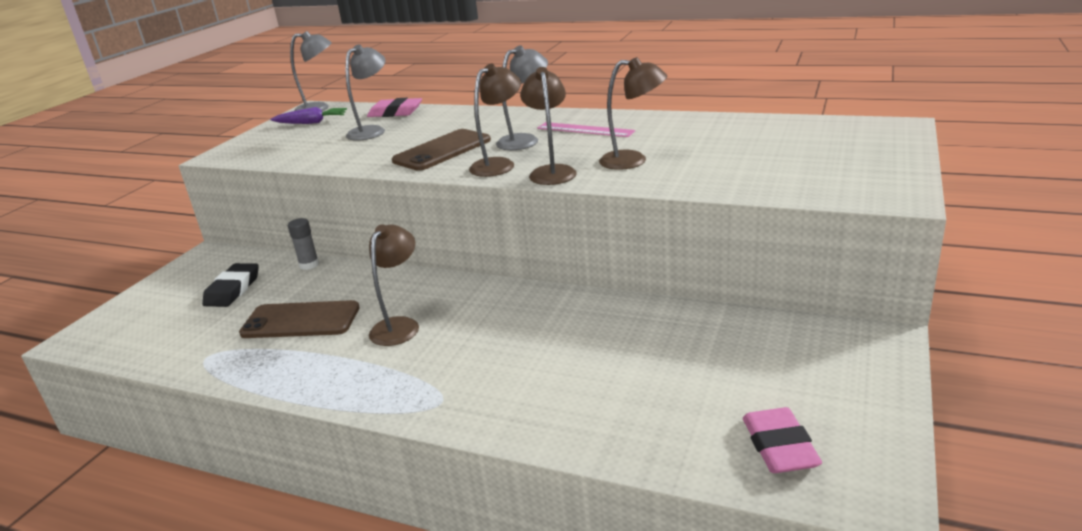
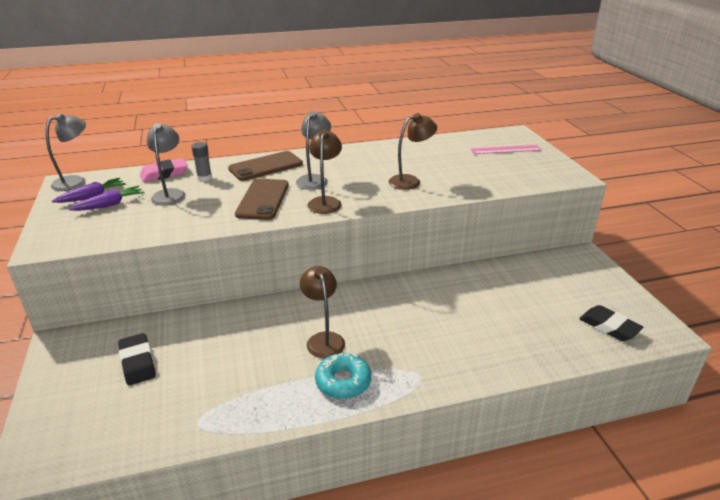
camera: 40 degrees left, 5 degrees up
brown phone [239,300,360,338] -> brown phone moved to [228,151,303,181]
grey glue stick [288,218,319,270] -> grey glue stick moved to [191,142,212,181]
brown lamp [520,67,577,185] -> none
pink ruler [537,122,635,137] -> pink ruler moved to [471,145,541,154]
pink eraser [743,407,822,473] -> black eraser [579,305,643,341]
none -> purple carrot [69,186,144,211]
none -> turquoise donut [315,353,371,399]

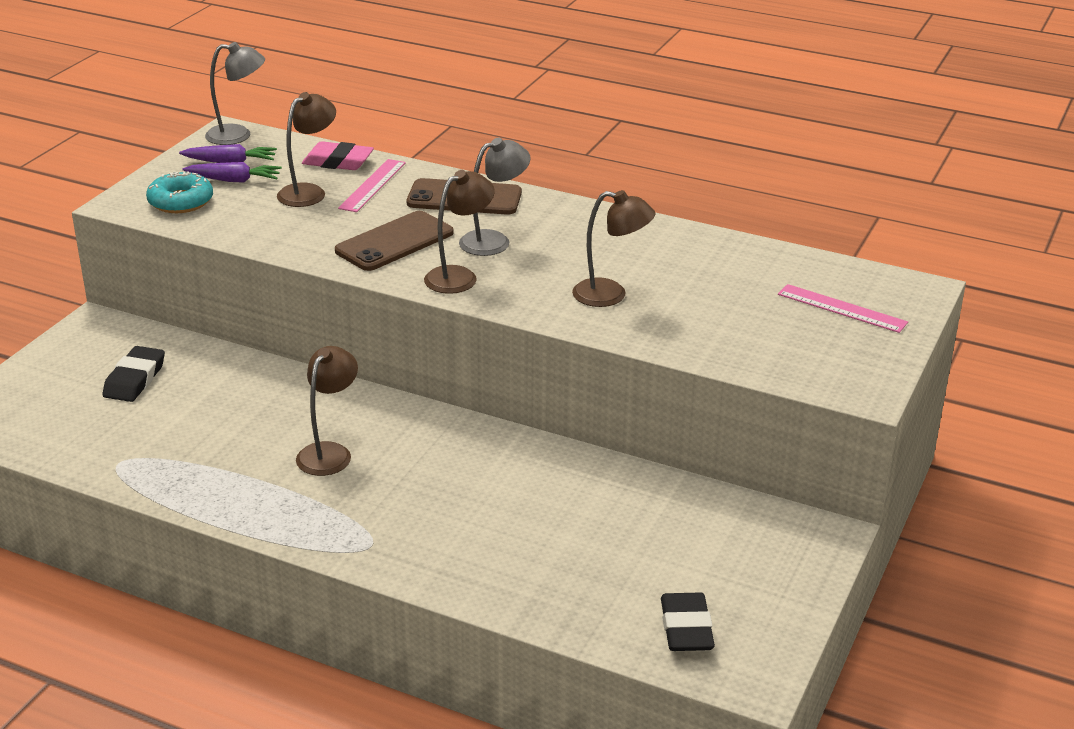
camera: 40 degrees right, 0 degrees up
grey lamp [147,123,186,206] -> brown lamp [277,92,336,207]
grey glue stick [191,142,212,181] -> pink ruler [338,159,406,212]
turquoise donut [315,353,371,399] -> turquoise donut moved to [146,171,213,213]

